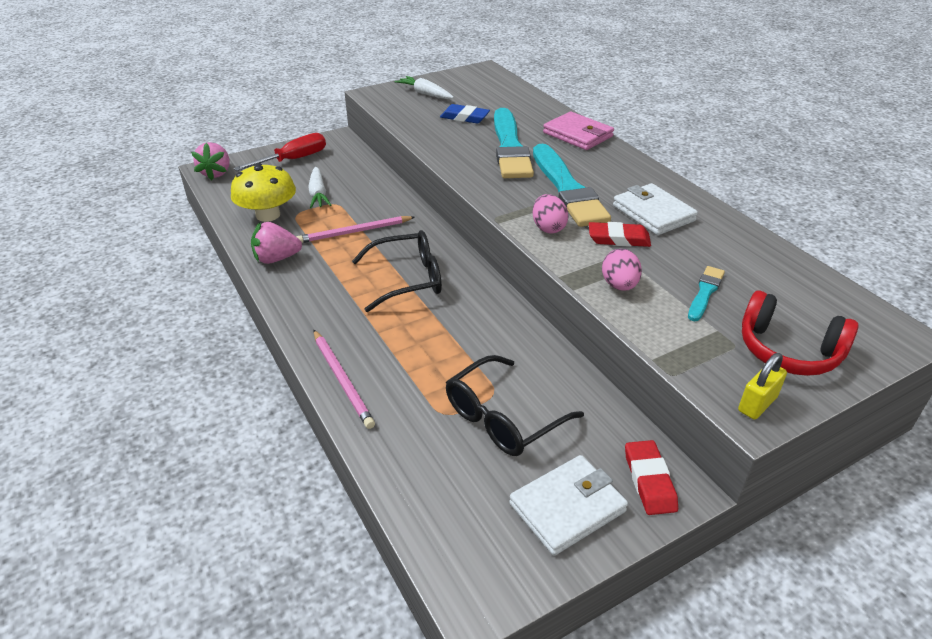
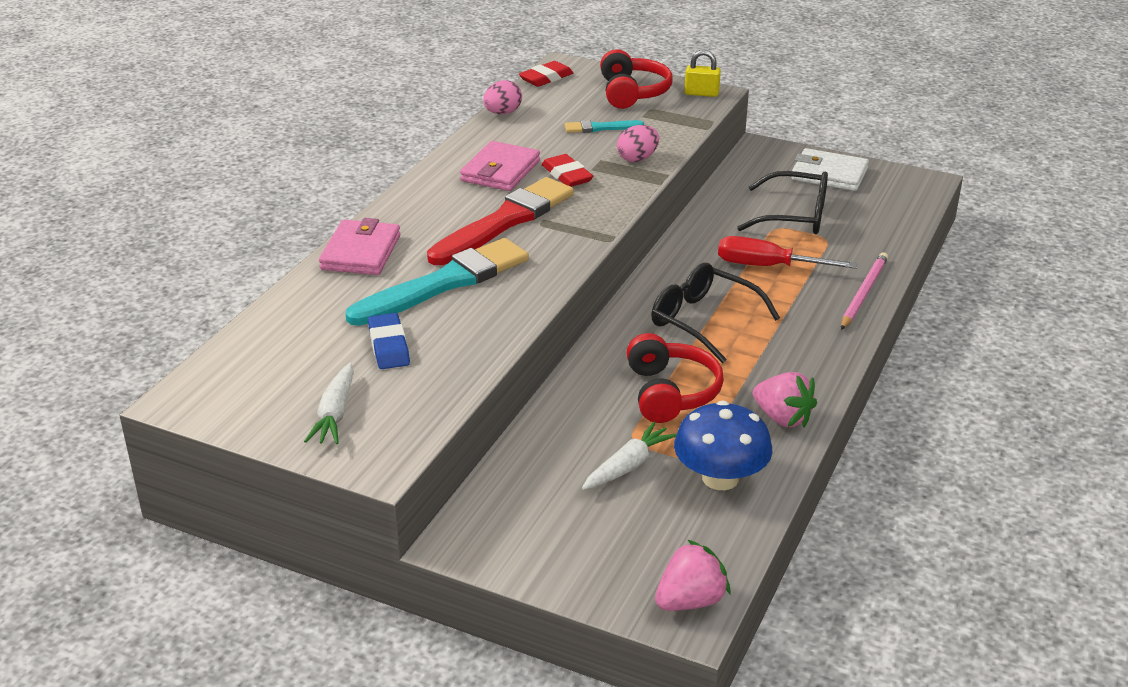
camera: 125 degrees left, 5 degrees down
yellow mushroom [231,163,296,222] -> blue mushroom [674,401,772,490]
red screwdriver [233,133,326,171] -> red screwdriver moved to [718,236,857,269]
pink pencil [297,216,415,243] -> red headphones [626,333,724,423]
turquoise brush [533,144,611,227] -> red brush [427,177,574,265]
pink egg [533,194,569,234] -> pink egg moved to [483,80,522,114]
white wallet [613,183,698,235] -> pink wallet [460,141,540,191]
red eraser [625,440,678,515] -> red eraser moved to [519,61,573,87]

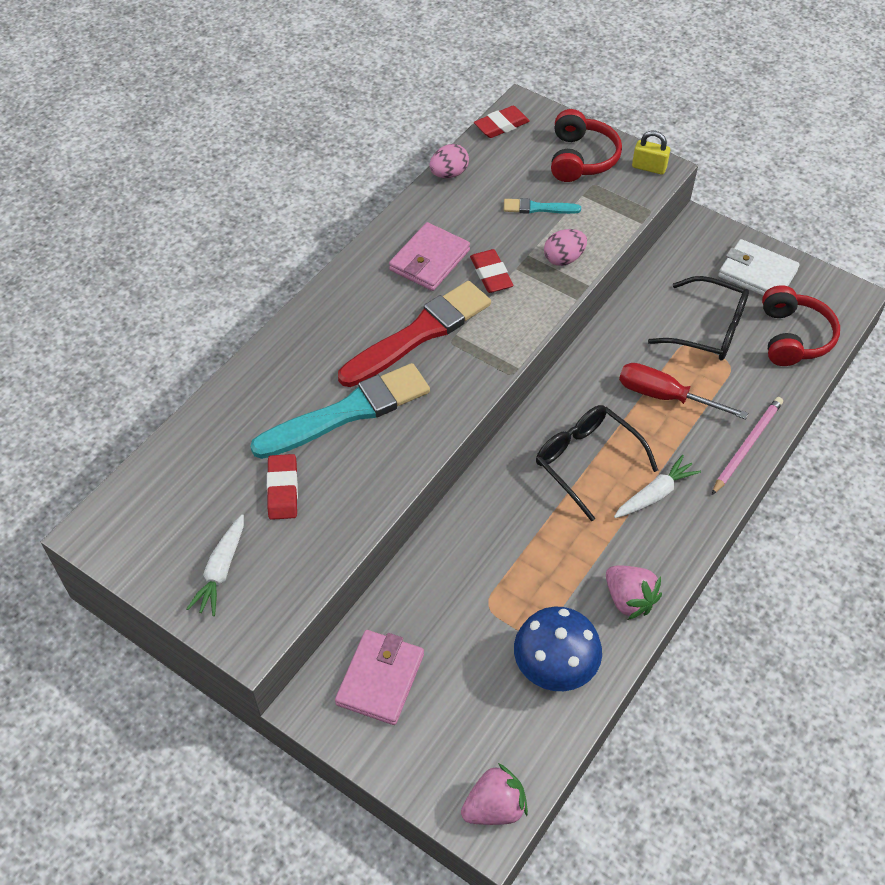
camera: 10 degrees right, 20 degrees up
pink wallet [319,218,400,275] -> pink wallet moved to [335,630,424,725]
blue eraser [368,313,410,369] -> red eraser [267,454,298,520]
white carrot [582,422,677,490] -> white carrot moved to [614,455,701,518]
red headphones [626,333,724,423] -> red headphones moved to [762,285,840,366]

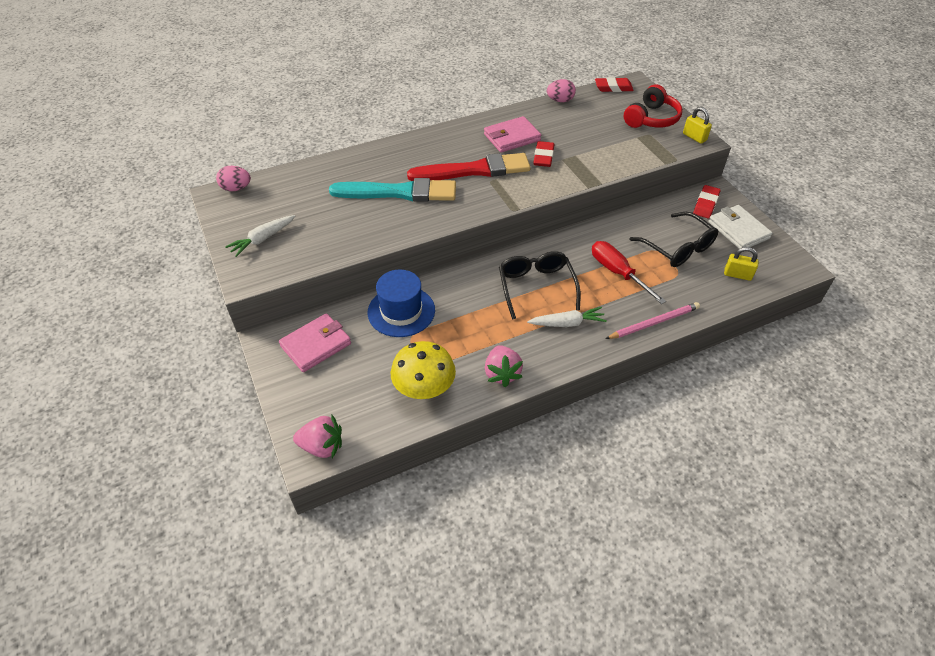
camera: 30 degrees right, 5 degrees down
red eraser [267,454,298,520] -> red eraser moved to [693,185,720,219]
turquoise brush [504,198,581,214] -> none
blue mushroom [514,607,602,691] -> yellow mushroom [391,341,456,399]
pink egg [544,229,587,266] -> pink egg moved to [216,166,251,191]
red headphones [762,285,840,366] -> yellow padlock [724,247,758,281]
none -> blue hat [368,270,435,337]

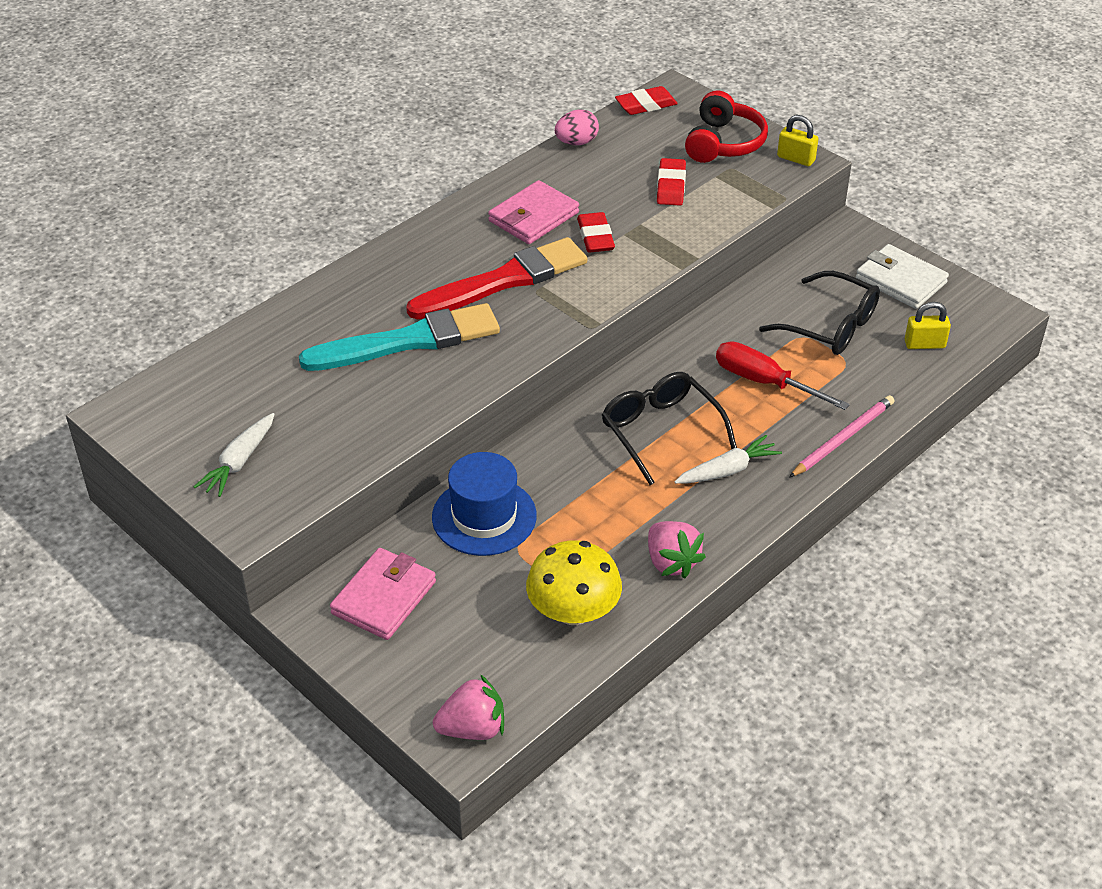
camera: 20 degrees left, 5 degrees down
pink egg [216,166,251,191] -> none
red eraser [693,185,720,219] -> red eraser moved to [657,158,686,206]

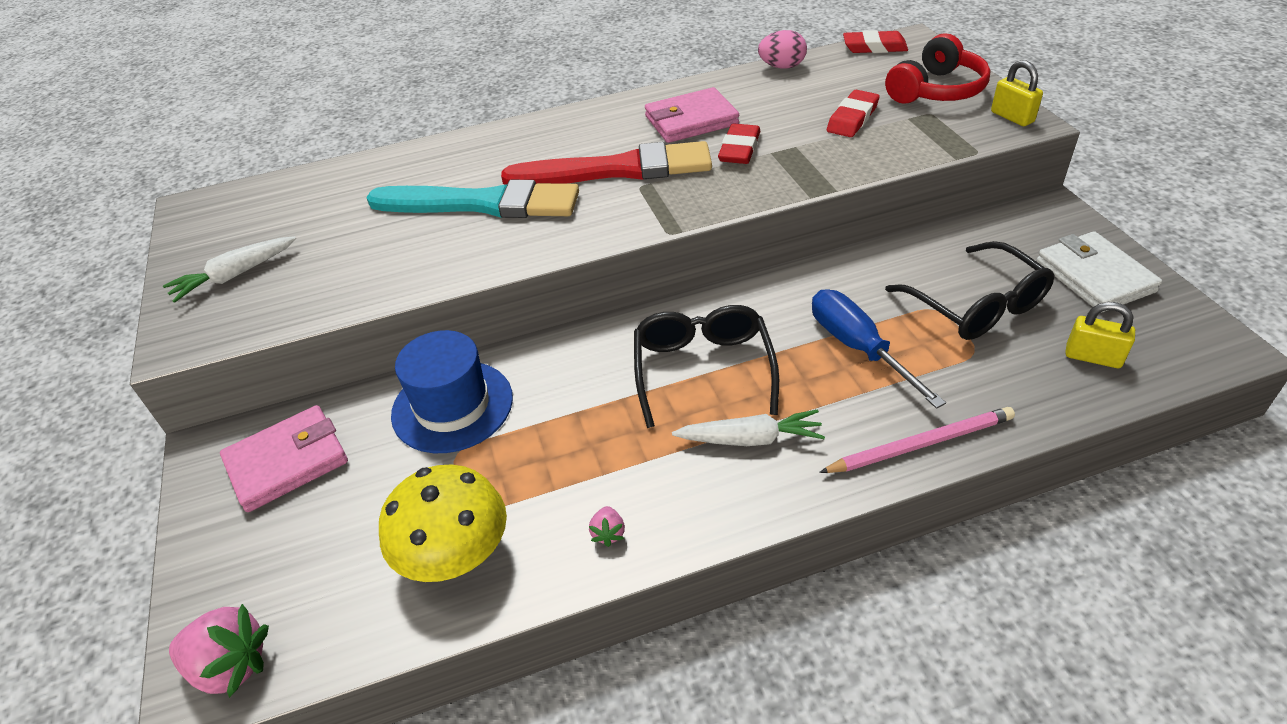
camera: 30 degrees right, 0 degrees up
pink strawberry [648,521,706,579] -> pink strawberry [589,506,625,547], size x0.49
red screwdriver [716,341,850,410] -> blue screwdriver [812,289,946,409]

